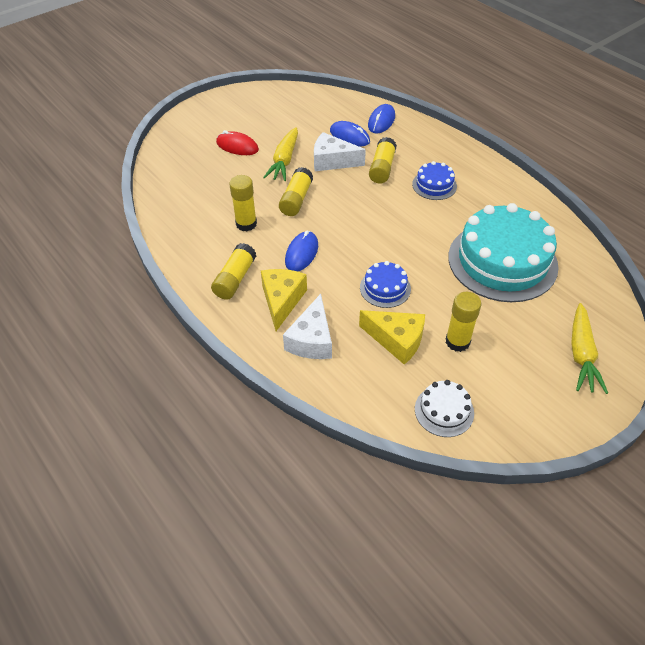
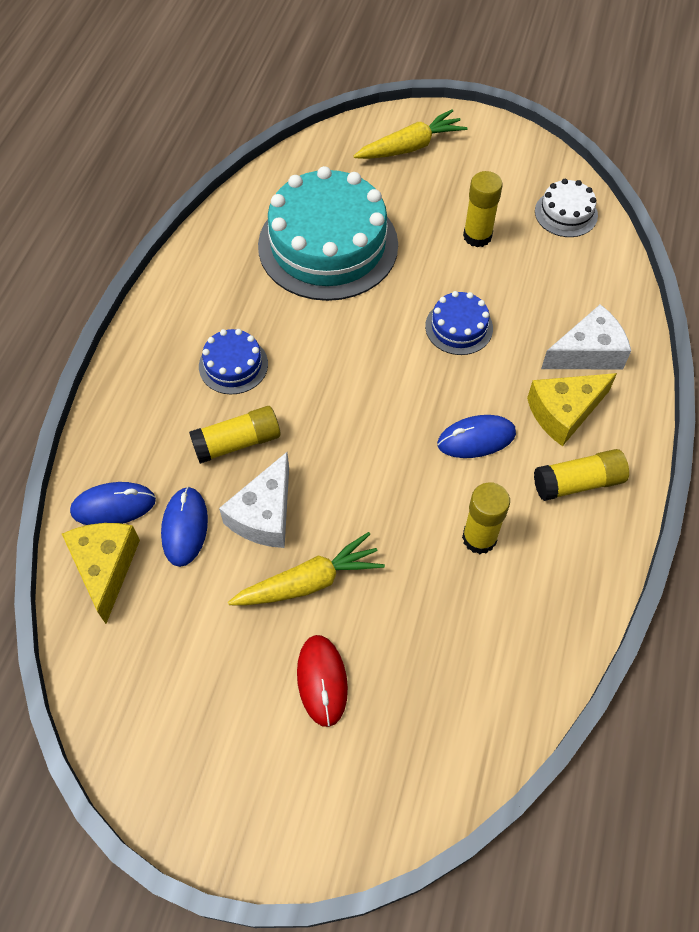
camera: 125 degrees left, 10 degrees up
yellow glue stick [279,167,313,216] -> none
white cheese [314,132,366,171] -> white cheese turned 45 degrees clockwise [219,452,289,548]
yellow cheese [359,310,425,365] -> yellow cheese moved to [62,523,140,624]

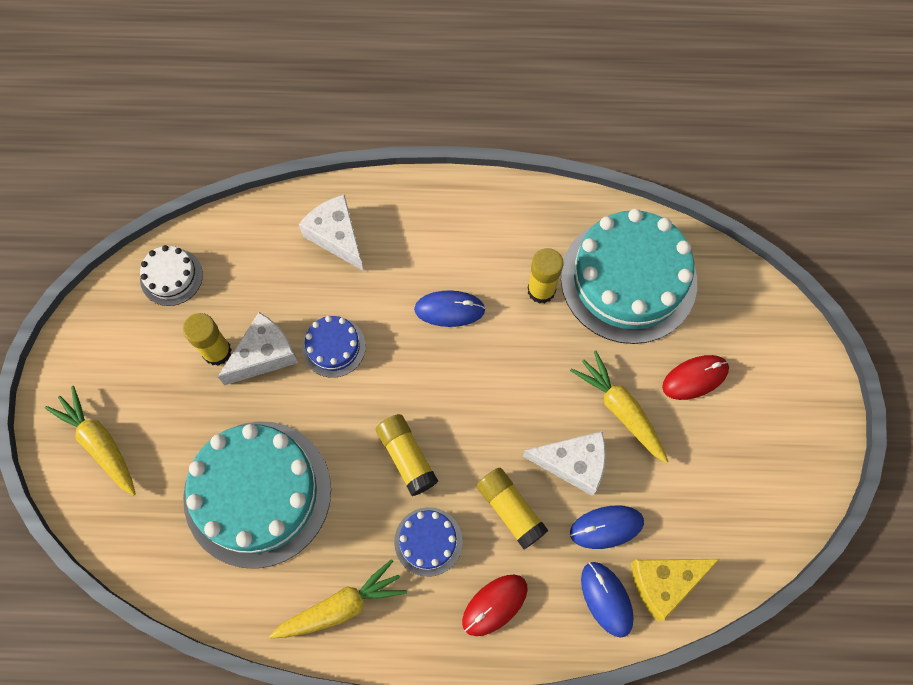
camera: 105 degrees left, 10 degrees up
blue mouse [437,415,516,458] -> blue mouse turned 60 degrees counterclockwise [414,290,486,327]
yellow cheese [527,373,617,446] -> none
yellow glue stick [534,449,629,501] -> yellow glue stick moved to [376,414,438,496]
none -> white cheese [218,312,298,385]
none -> yellow carrot [269,559,407,639]
none -> red mouse [462,575,528,636]
none -> turquoise cake [561,209,697,344]

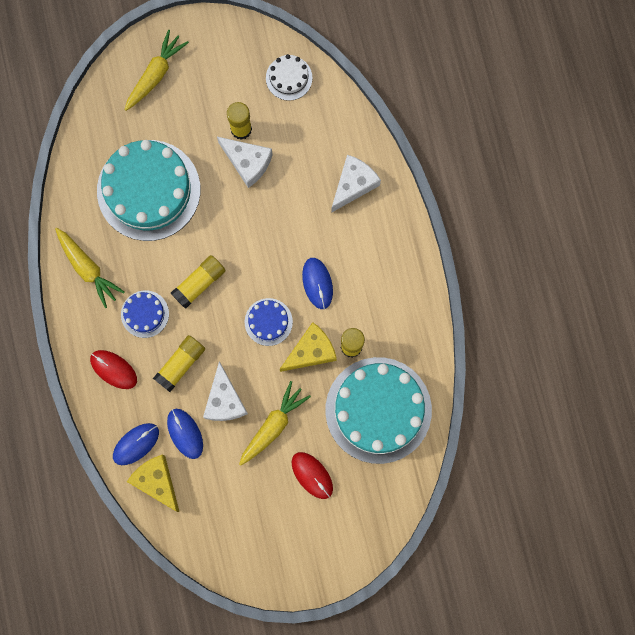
camera: 75 degrees right, 10 degrees up
blue cake [302,316,366,378] -> blue cake moved to [245,298,293,346]
none -> yellow cheese [280,322,337,372]

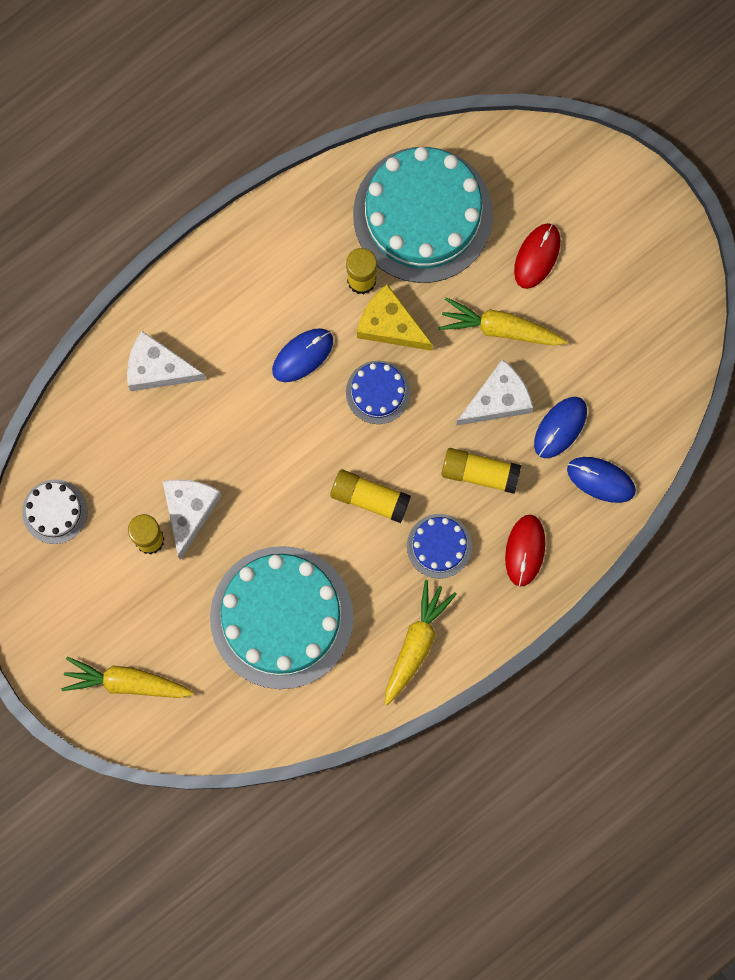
camera: 115 degrees left, 0 degrees up
yellow cheese [127,455,179,512] -> none

